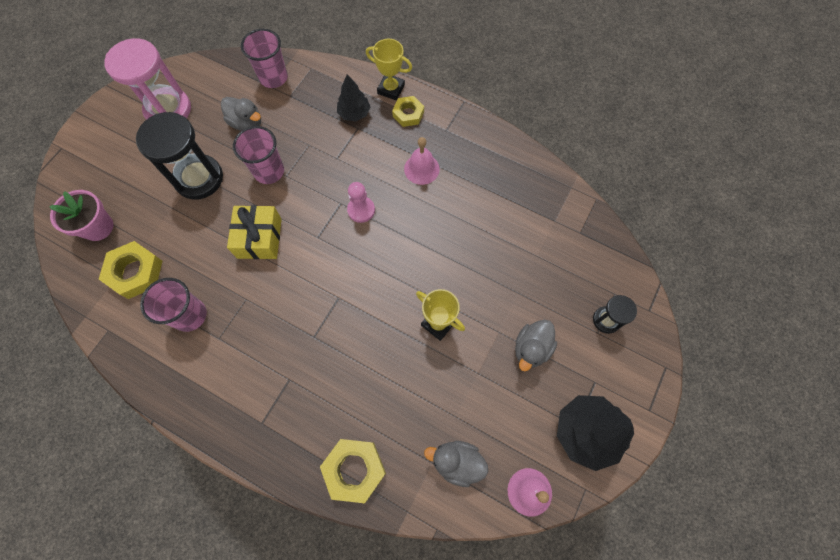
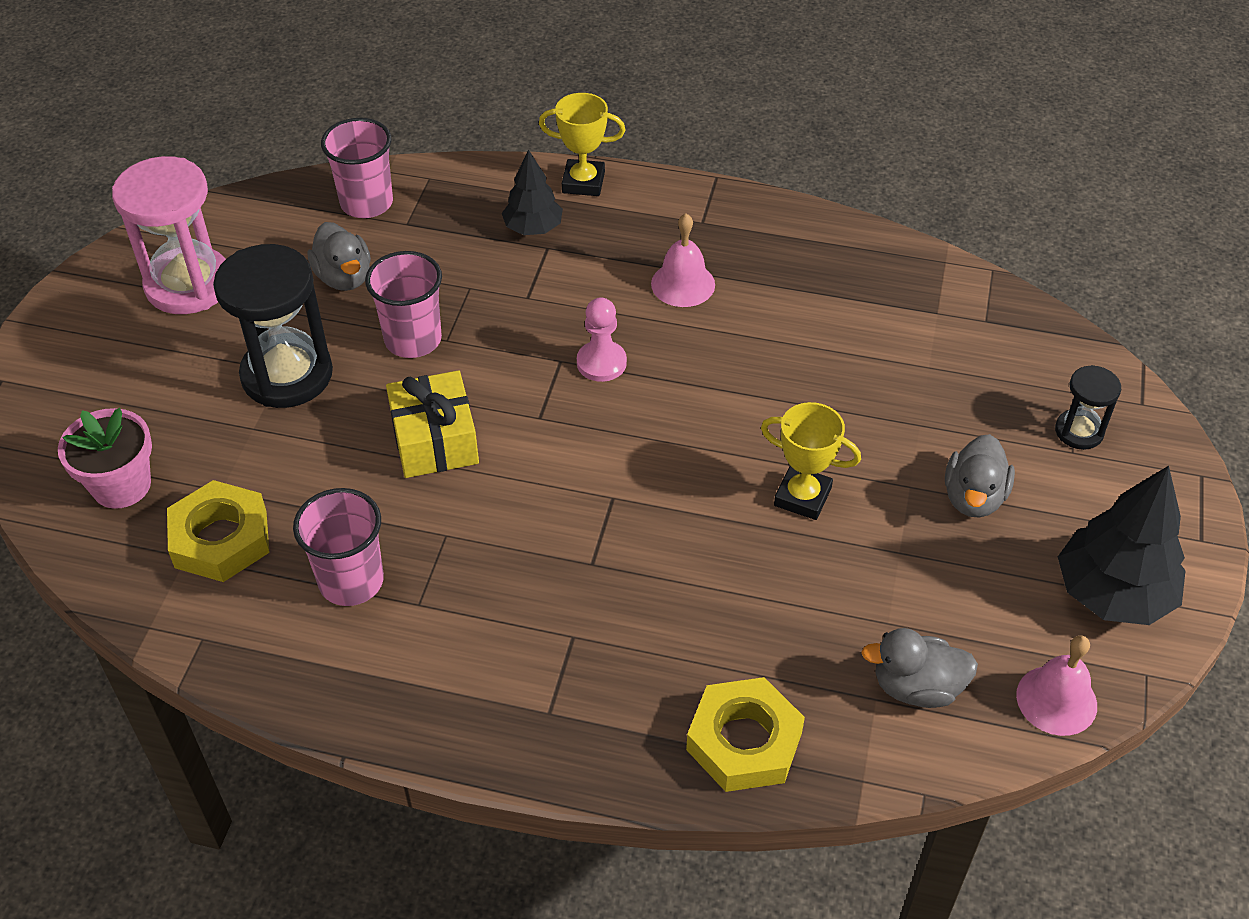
camera: 15 degrees left, 20 degrees down
grey duck [221,97,261,131] -> grey duck turned 45 degrees clockwise [307,222,371,291]
yellow nut [392,96,424,127] -> none

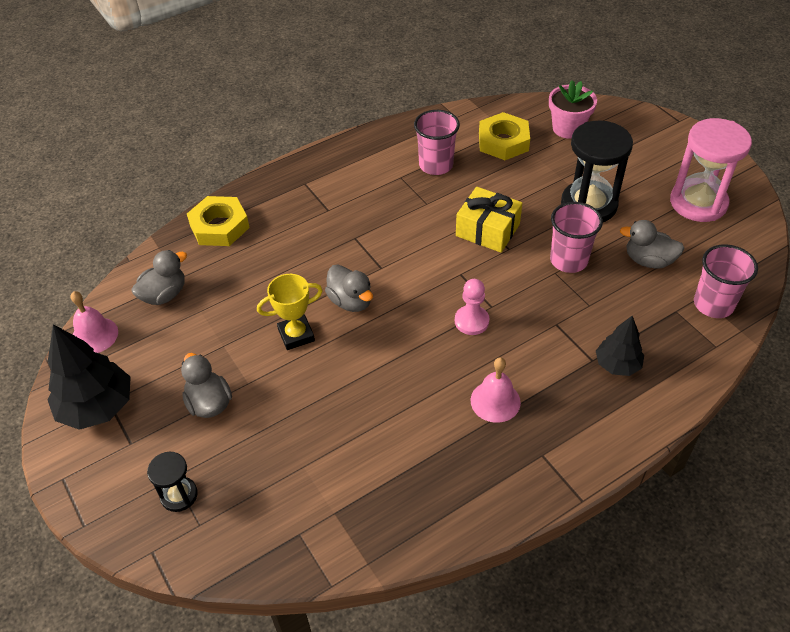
camera: 135 degrees right, 0 degrees up
yellow trophy [539,93,625,196] -> none
none -> grey duck [325,265,373,312]

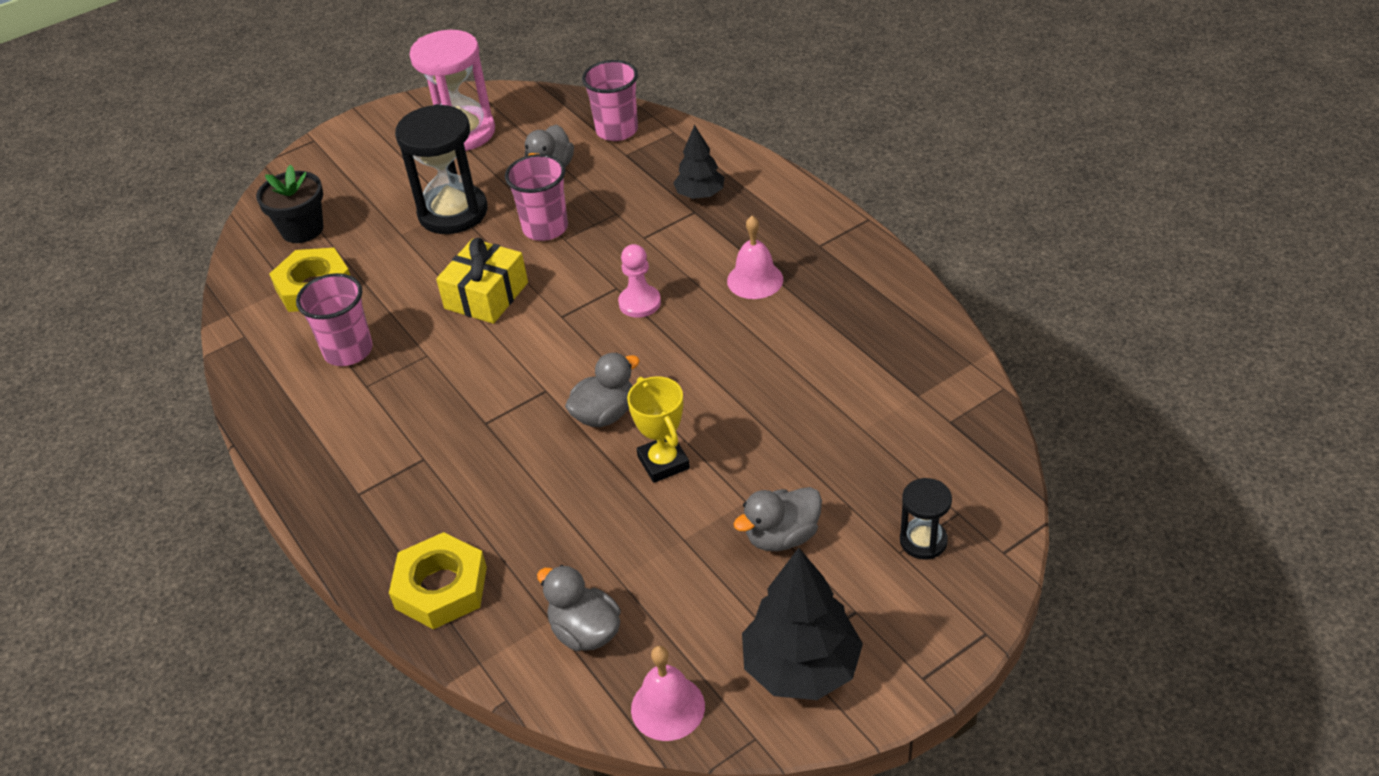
camera: 90 degrees left, 5 degrees down
pink flower pot [549,80,597,139] -> black flower pot [256,165,324,243]

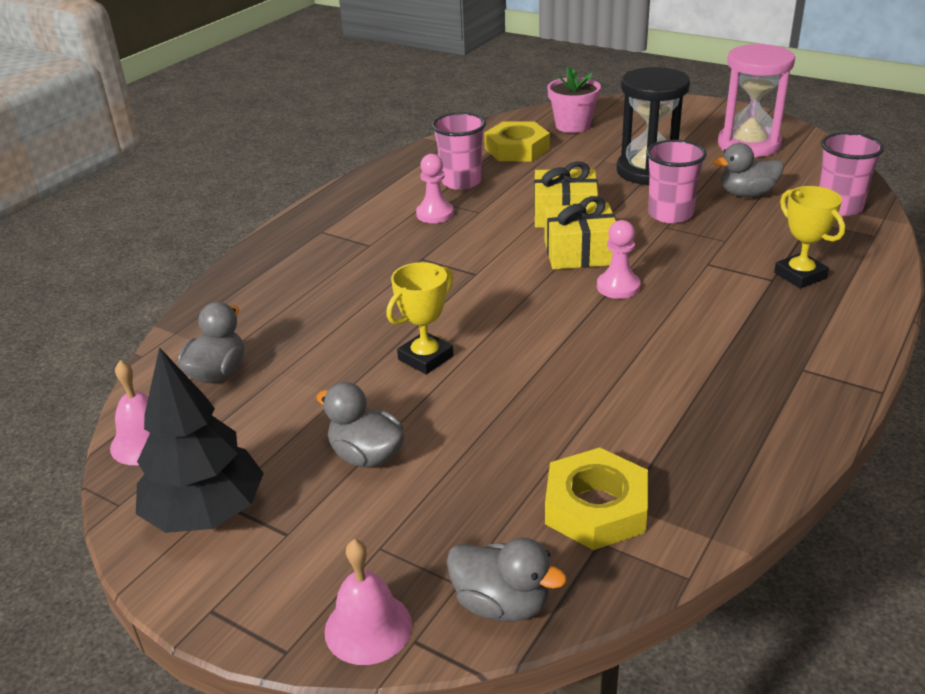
camera: 65 degrees right, 10 degrees down
black flower pot [256,165,324,243] -> pink flower pot [547,66,601,133]
yellow nut [389,532,487,629] -> yellow nut moved to [545,447,648,550]
grey duck [565,353,640,427] -> grey duck moved to [446,538,567,622]
black tree [673,125,724,199] -> yellow trophy [774,186,845,288]
pink bell [727,216,783,299] -> pink bell moved to [325,539,412,665]
black hourglass [900,478,952,559] -> none
none -> pink pawn [416,154,454,223]
none -> yellow gift [544,196,616,270]

